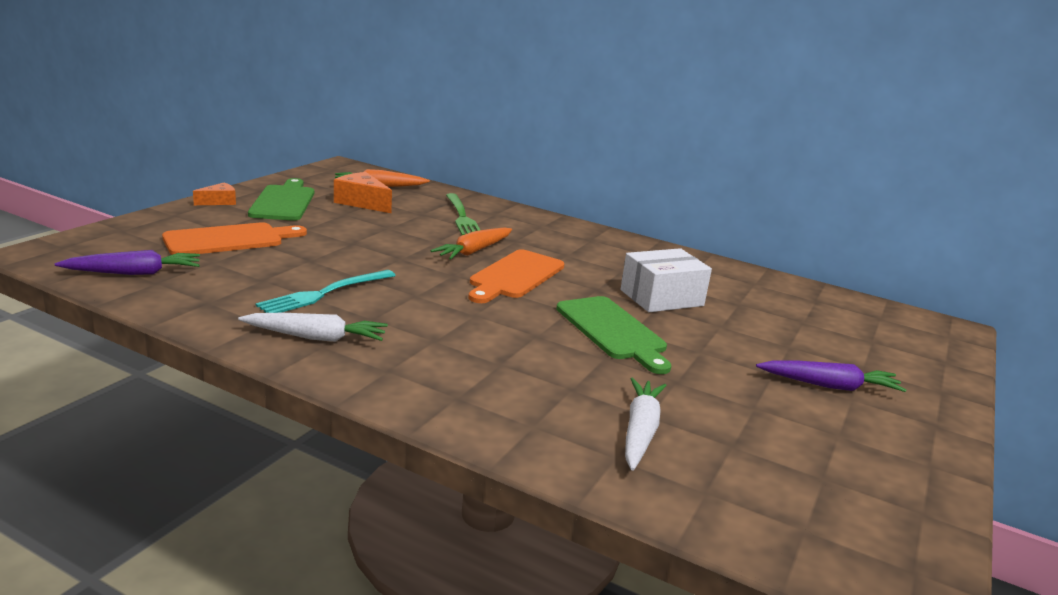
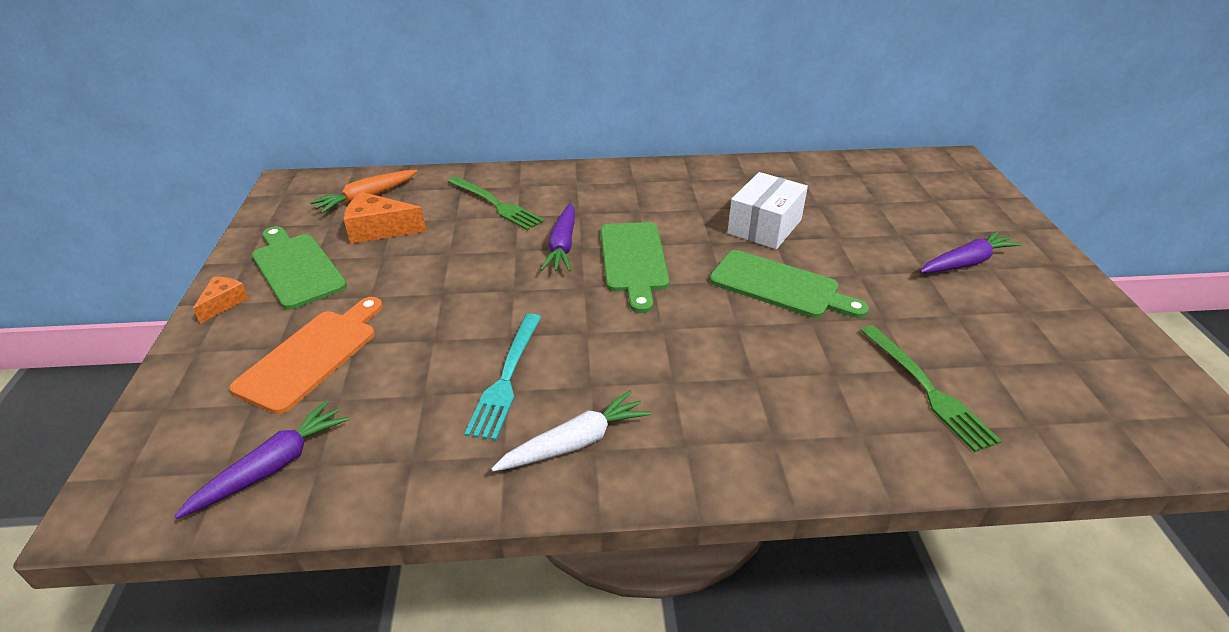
camera: 30 degrees left, 15 degrees up
orange carrot [431,227,512,260] -> purple carrot [540,203,575,272]
orange cutting board [468,249,564,303] -> green cutting board [601,222,669,313]
white carrot [625,378,667,471] -> green fork [860,325,1001,452]

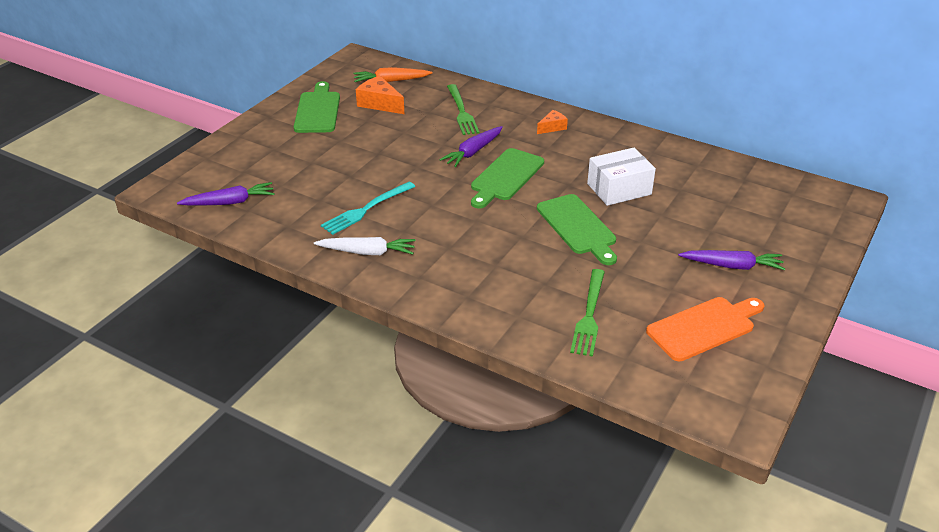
camera: 35 degrees right, 0 degrees up
orange cheese [193,277,249,324] -> orange cheese moved to [537,110,568,134]
orange cutting board [230,297,383,414] -> orange cutting board moved to [646,297,764,361]

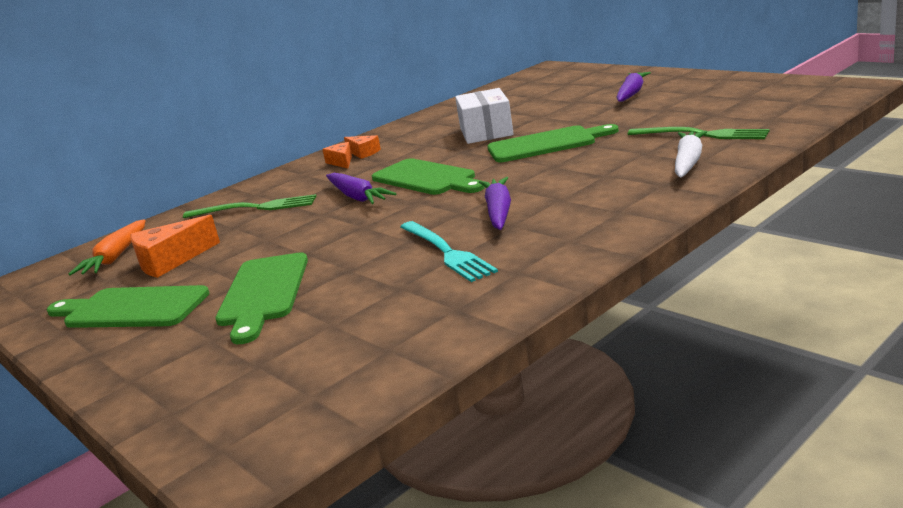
camera: 70 degrees left, 15 degrees down
purple carrot [177,182,275,205] -> purple carrot moved to [479,177,511,230]
white carrot [314,237,416,255] -> white carrot moved to [675,131,707,178]
orange cutting board [646,297,764,361] -> none
none -> green cutting board [215,252,308,344]
none -> orange cheese [344,135,381,159]

